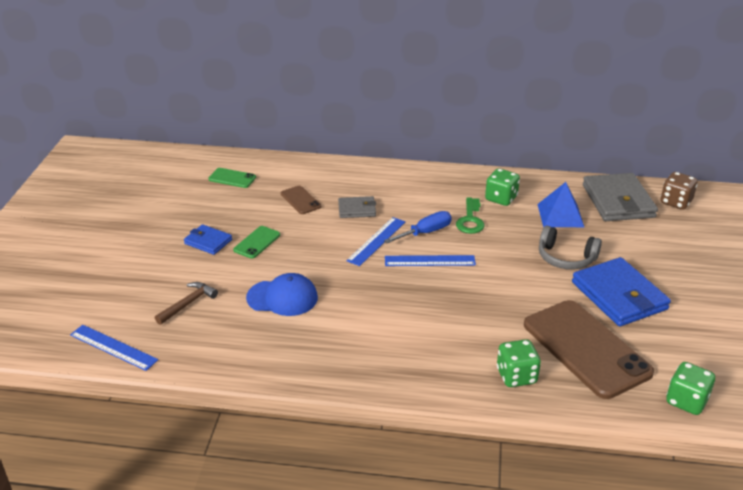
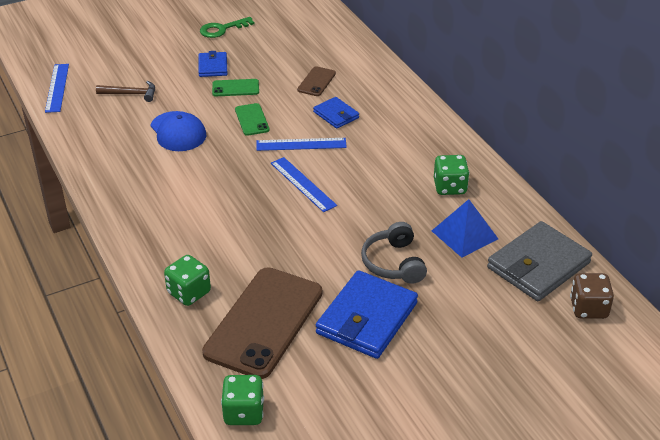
camera: 55 degrees right, 5 degrees up
green phone [208,168,256,188] -> green phone moved to [235,103,270,136]
grey wallet [338,196,376,218] -> blue wallet [313,97,359,129]
blue screwdriver [384,211,452,243] -> none
green key [456,197,485,234] -> green key moved to [200,17,255,38]

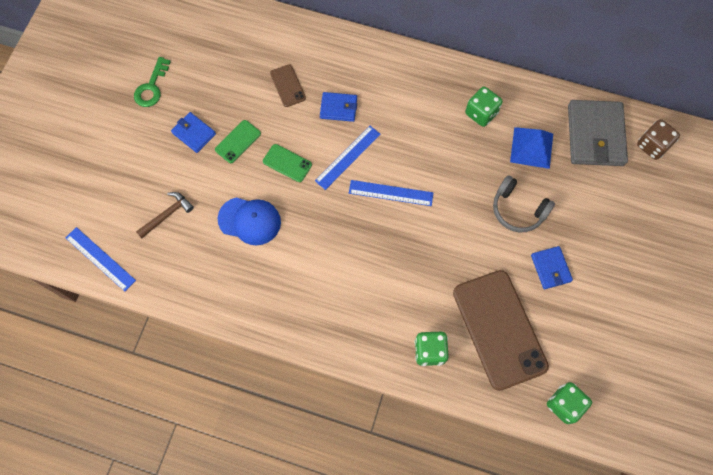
camera: 45 degrees left, 30 degrees up
blue wallet [316,270,418,359] -> blue wallet [531,246,573,289], size x0.53

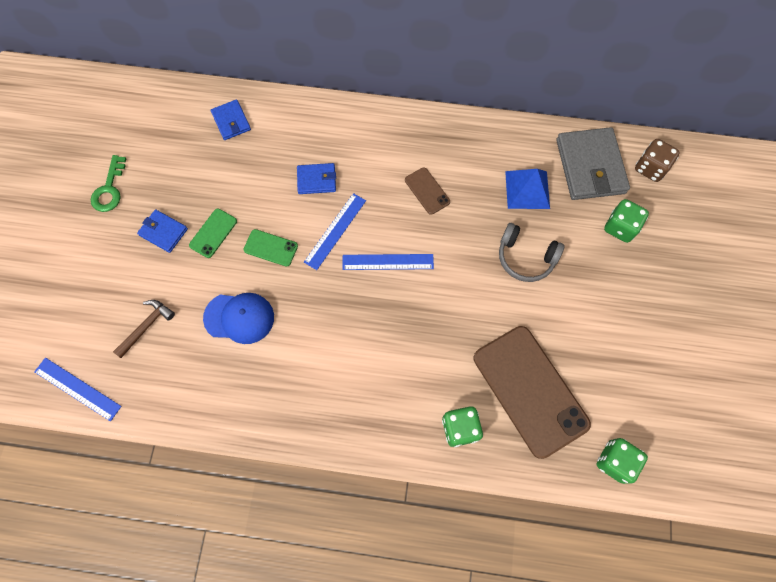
camera: 10 degrees left, 0 degrees up
brown phone [270,64,306,107] -> brown phone moved to [405,167,450,215]
green dice [465,87,502,127] -> green dice moved to [604,199,649,243]
blue wallet [531,246,573,289] -> blue wallet moved to [211,99,251,140]

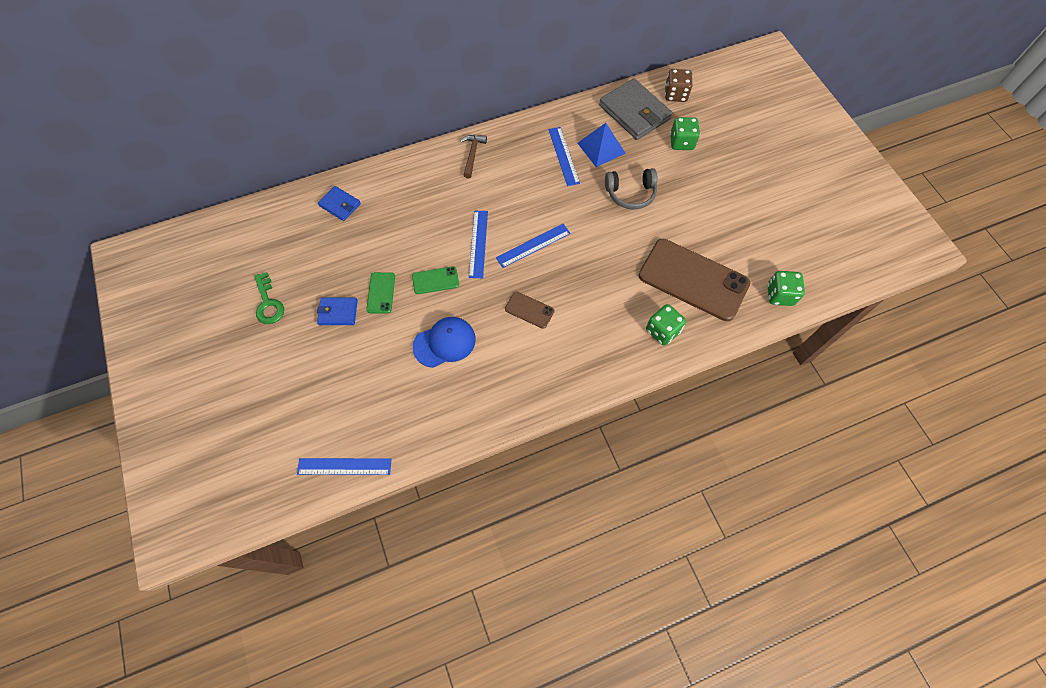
camera: 30 degrees left, 5 degrees down
brown hammer [113,300,175,358] -> brown hammer moved to [460,135,487,178]
blue wallet [297,163,336,194] -> none
brown phone [405,167,450,215] -> brown phone moved to [505,292,554,329]
none -> blue ruler [548,127,580,186]

